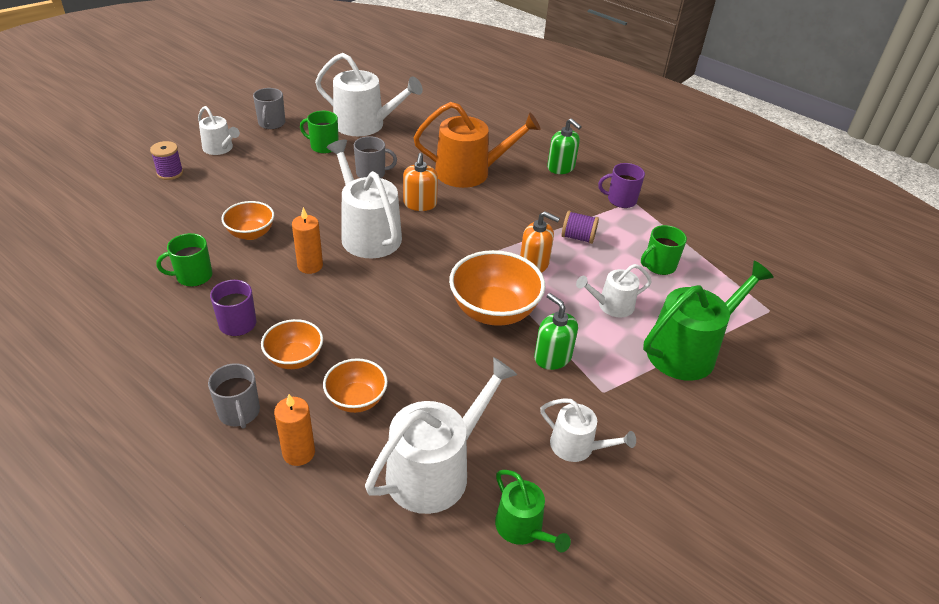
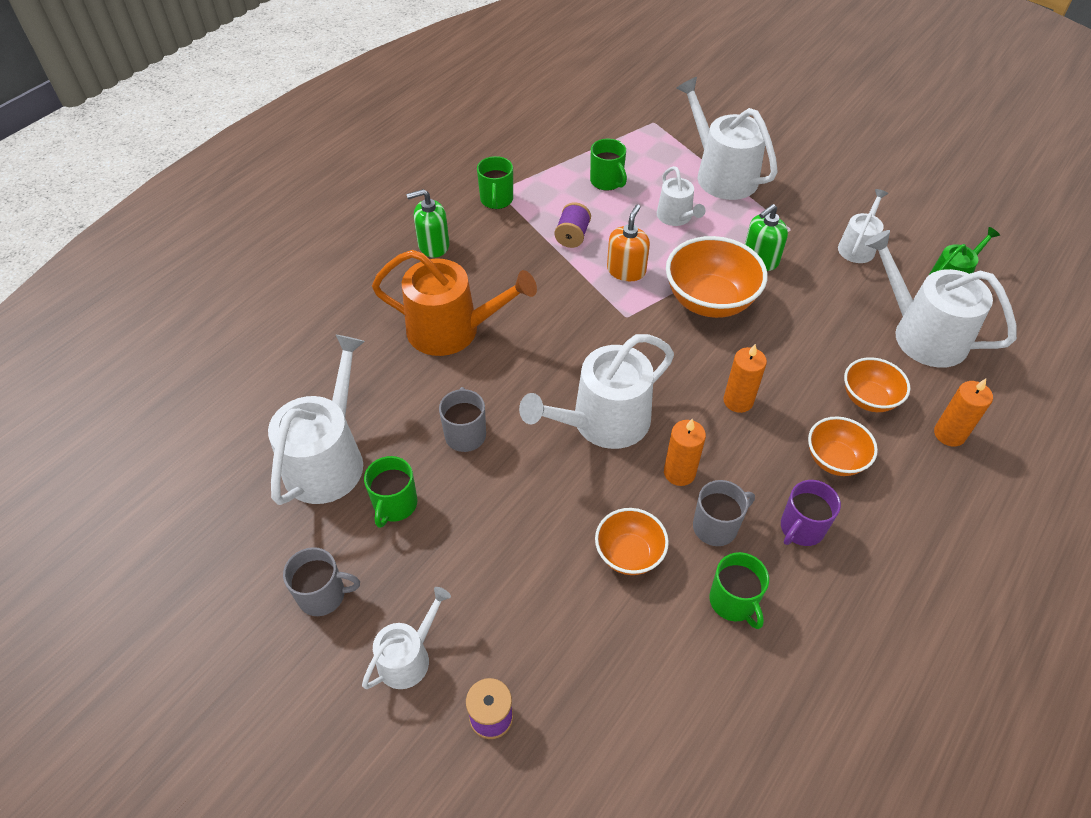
camera: 90 degrees left, 10 degrees up
grey mug [208,363,260,429] -> grey mug moved to [693,480,755,546]
orange soap dispenser [403,153,438,211] -> none
orange watering can [414,102,541,188] -> orange watering can turned 105 degrees clockwise [372,250,537,356]
green soap dispenser [547,118,582,174] -> green soap dispenser turned 150 degrees counterclockwise [406,189,449,258]
purple mug [598,163,645,208] -> green mug [477,156,513,209]
green watering can [643,261,774,381] -> white watering can [676,77,778,200]
none -> orange candle [723,344,767,413]

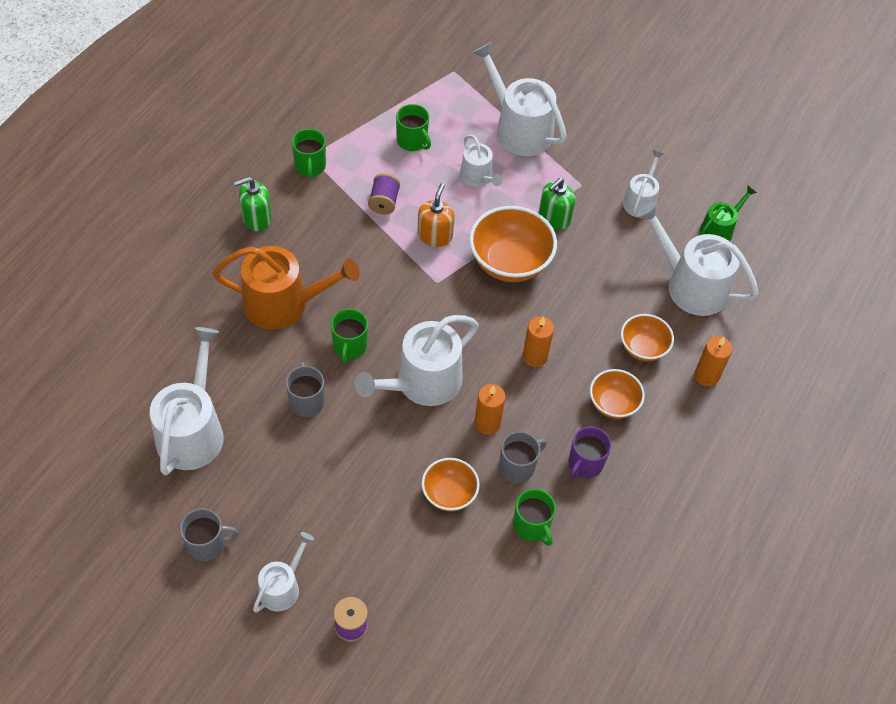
camera: 10 degrees left, 5 degrees up
green mug [364,456,417,528] -> green mug moved to [331,309,368,363]

